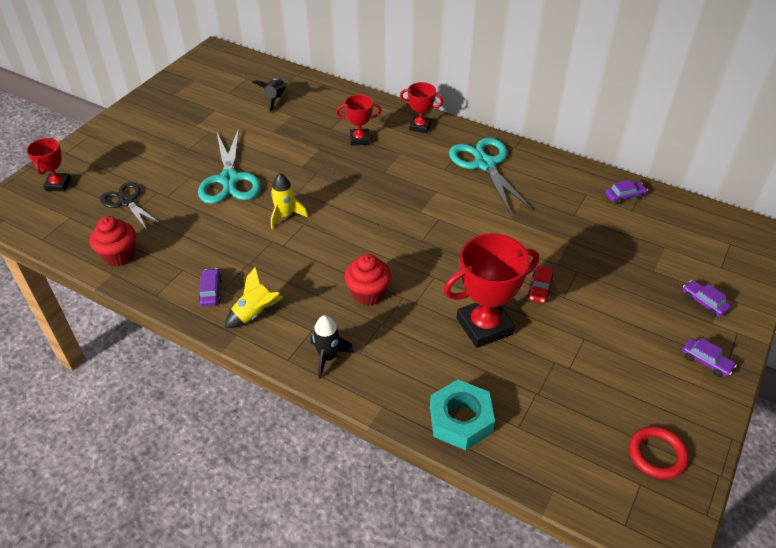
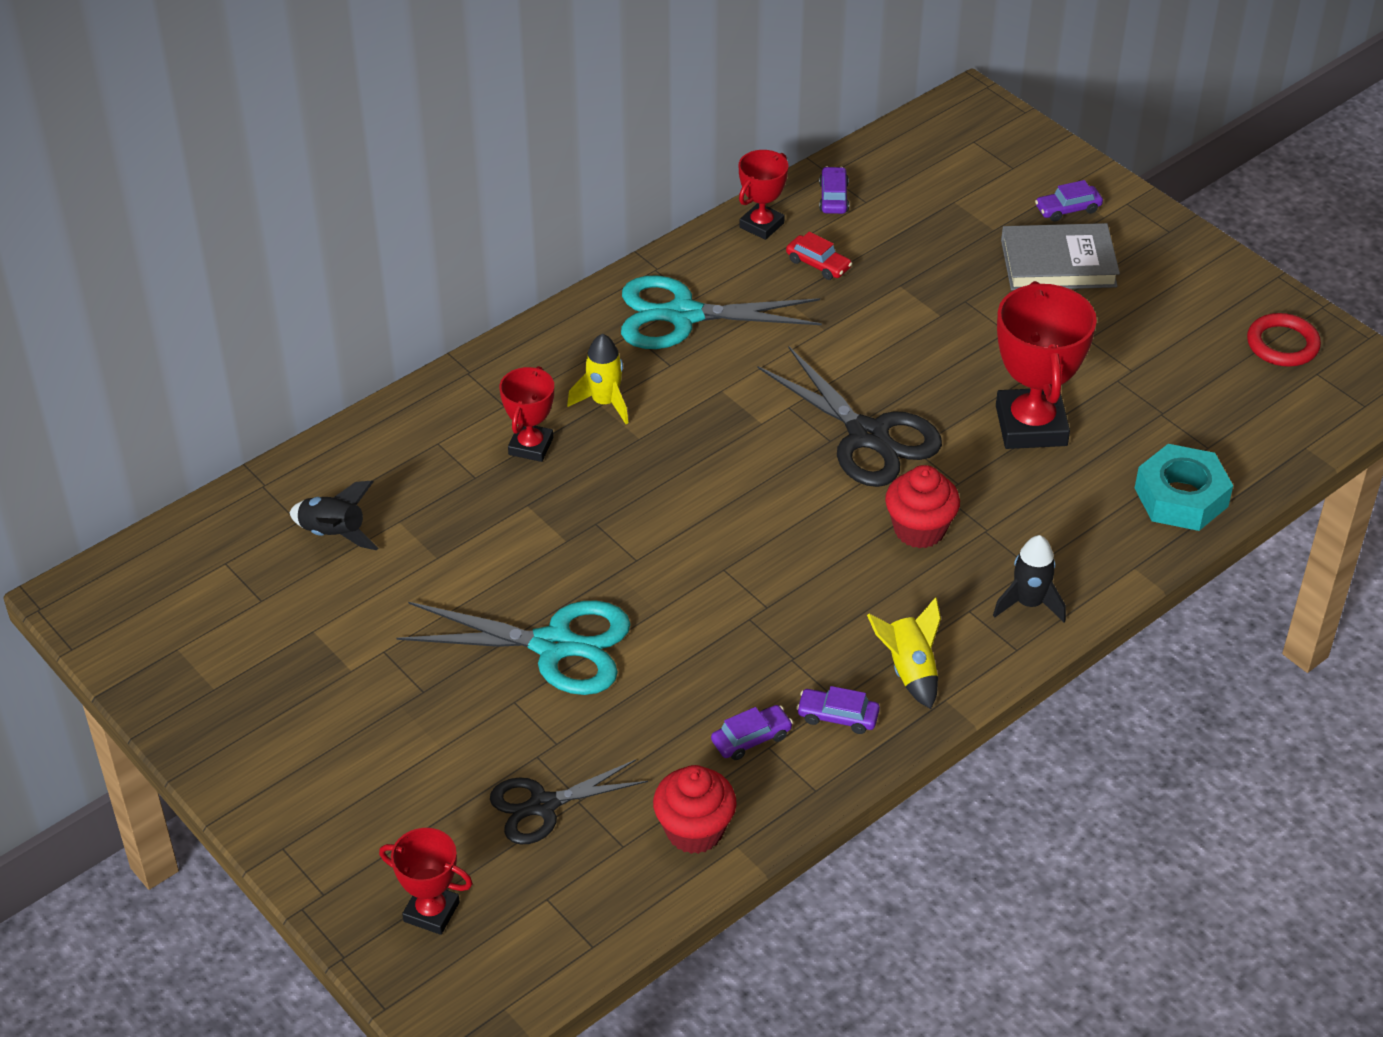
camera: 70 degrees left, 0 degrees up
yellow rocket [271,173,308,229] -> yellow rocket moved to [567,334,628,424]
red trophy [400,82,443,133] -> red trophy moved to [739,150,788,240]
red car [528,265,554,303] -> red car moved to [786,232,852,280]
purple car [682,338,737,377] -> purple car moved to [711,705,793,760]
none -> black scissors [757,346,942,487]
none -> grey book [1001,223,1120,290]

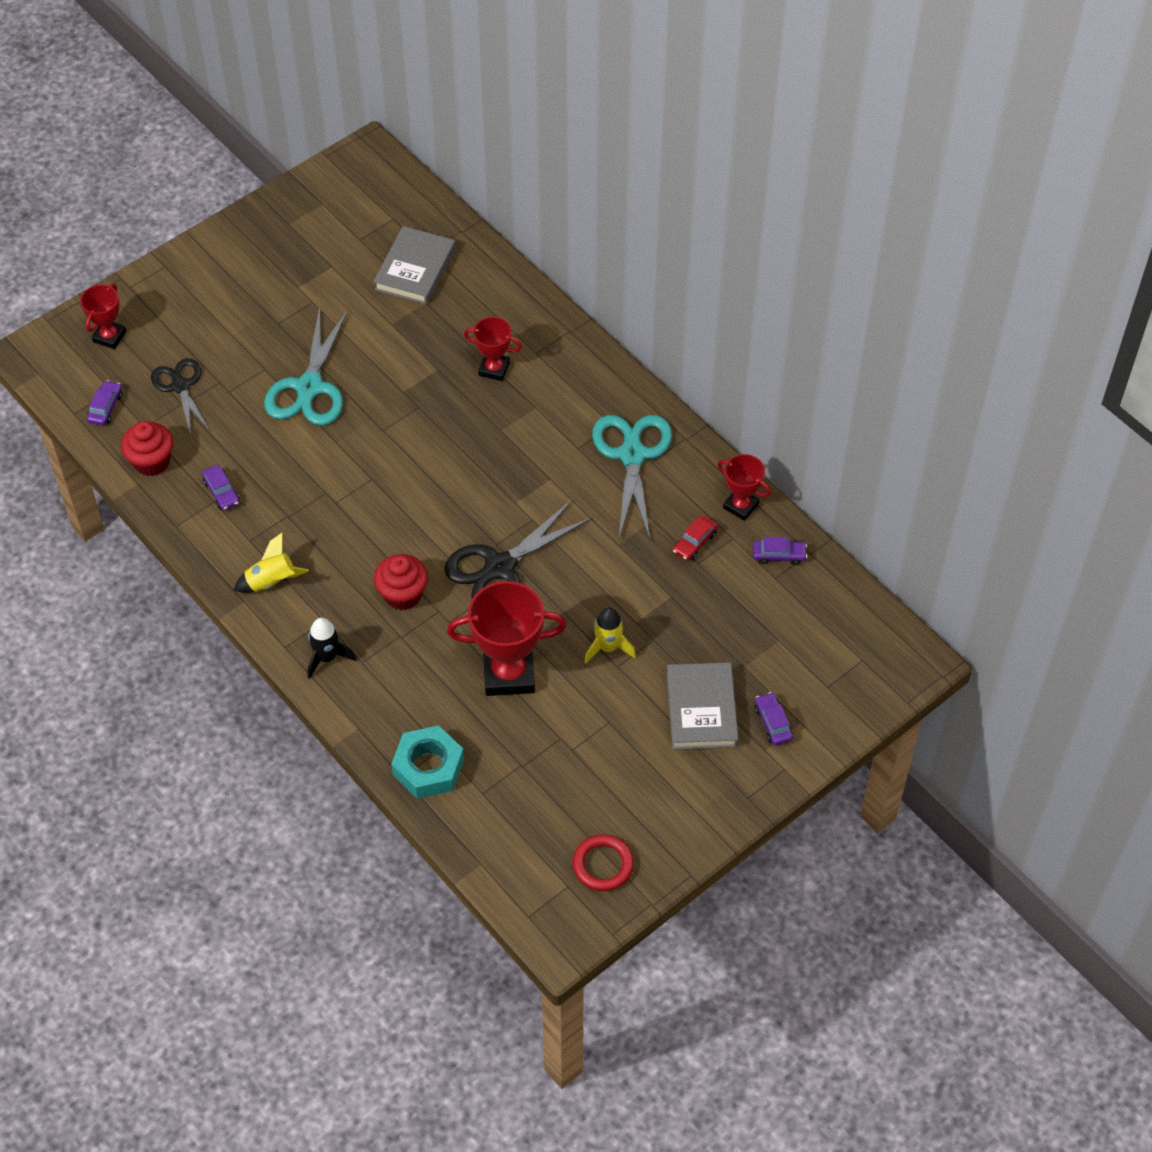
camera: 90 degrees right, 10 degrees up
black rocket [289,481,378,550] -> grey book [373,226,456,305]
yellow rocket [567,334,628,424] -> yellow rocket moved to [584,608,636,664]
purple car [797,686,880,734] -> purple car moved to [87,380,122,426]

